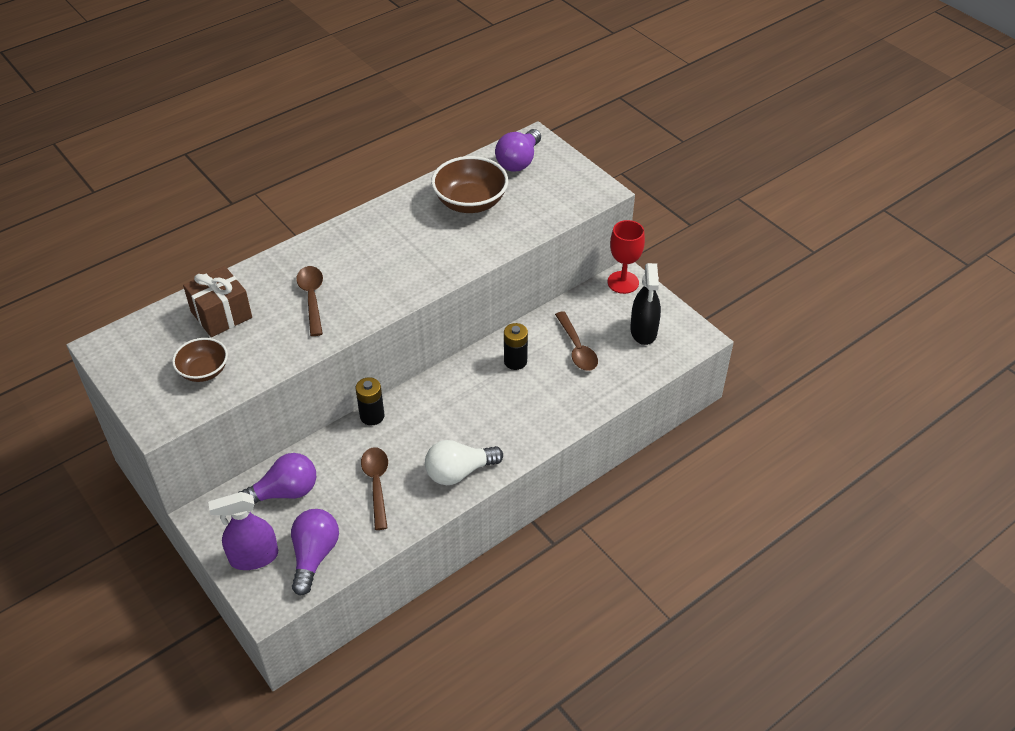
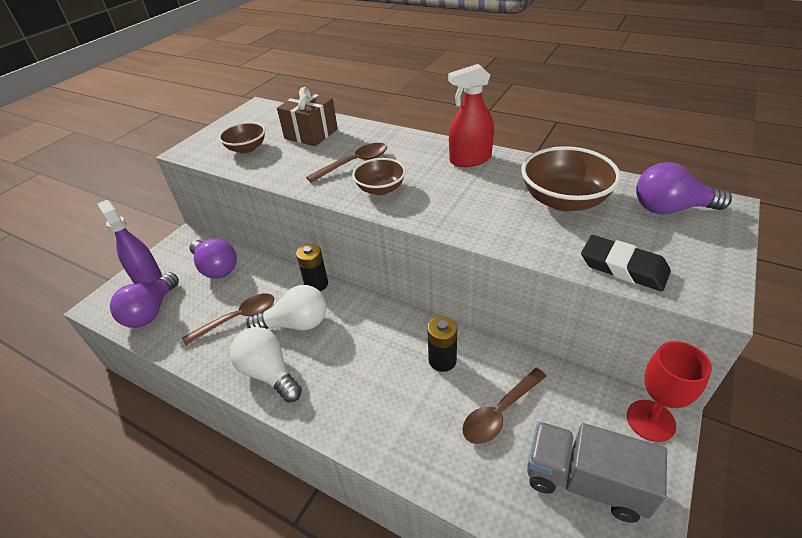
camera: 70 degrees right, 5 degrees down
purple light bulb [291,509,339,596] -> purple light bulb turned 120 degrees clockwise [110,272,179,328]
black spray bottle [630,263,661,345] -> grey truck [527,422,667,523]
none -> white light bulb [246,285,326,330]
none -> brown bowl [352,158,406,195]
none -> red spray bottle [448,64,494,167]
none -> black eraser [581,235,671,291]

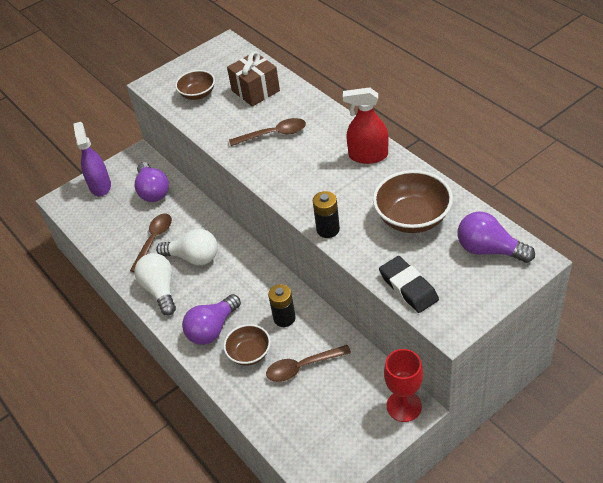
camera: 25 degrees right, 5 degrees up
purple light bulb [110,272,179,328] -> purple light bulb moved to [182,294,241,345]
brown spoon [182,294,274,346] -> brown spoon turned 60 degrees counterclockwise [130,214,172,272]
black battery [296,244,328,291] -> black battery moved to [313,191,340,238]
brown bowl [352,158,406,195] -> brown bowl moved to [223,324,271,366]
grey truck [527,422,667,523] -> none

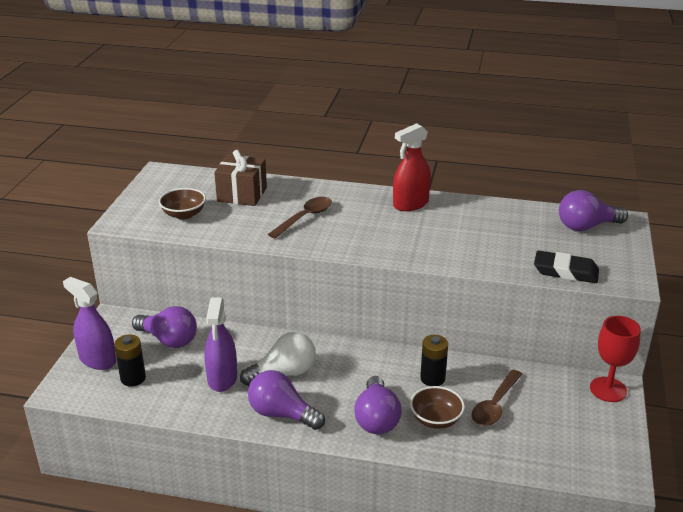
camera: 45 degrees left, 15 degrees down
brown spoon [130,214,172,272] -> purple spray bottle [204,298,237,392]
white light bulb [134,253,176,316] -> purple light bulb [248,370,325,430]
black battery [313,191,340,238] -> black battery moved to [114,335,146,386]
brown bowl [373,170,453,233] -> none

